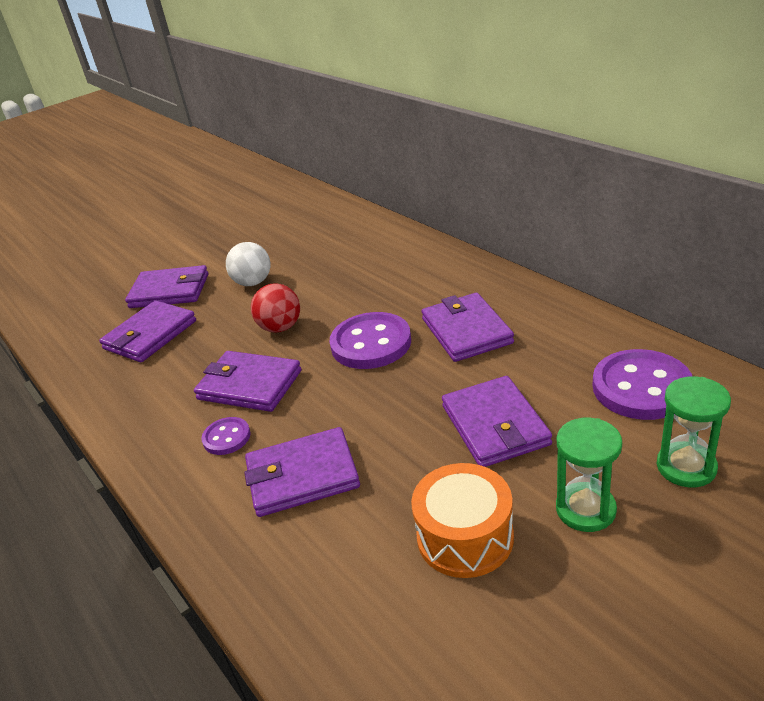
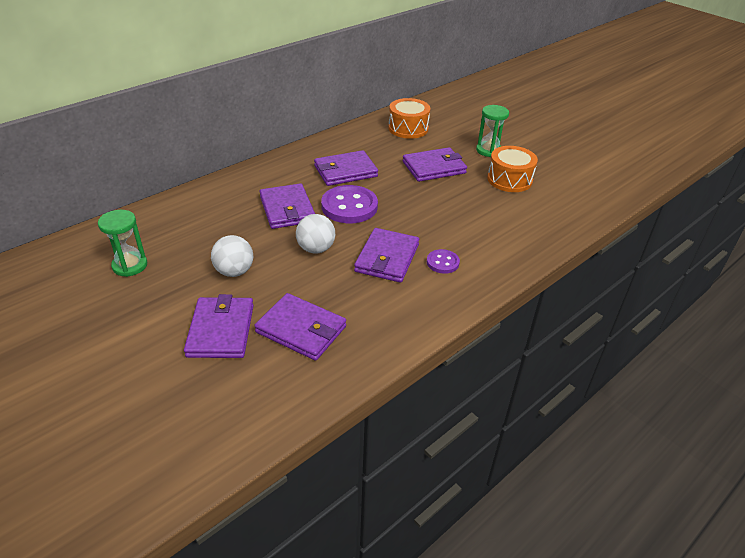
camera: 100 degrees left, 5 degrees up
purple wallet [244,427,360,517] -> purple wallet moved to [260,183,315,229]
red ball [251,283,300,333] -> white ball [296,214,335,254]
purple button [593,349,692,420] -> orange drum [388,98,430,139]
green hourglass [657,376,731,487] -> green hourglass moved to [98,210,147,277]

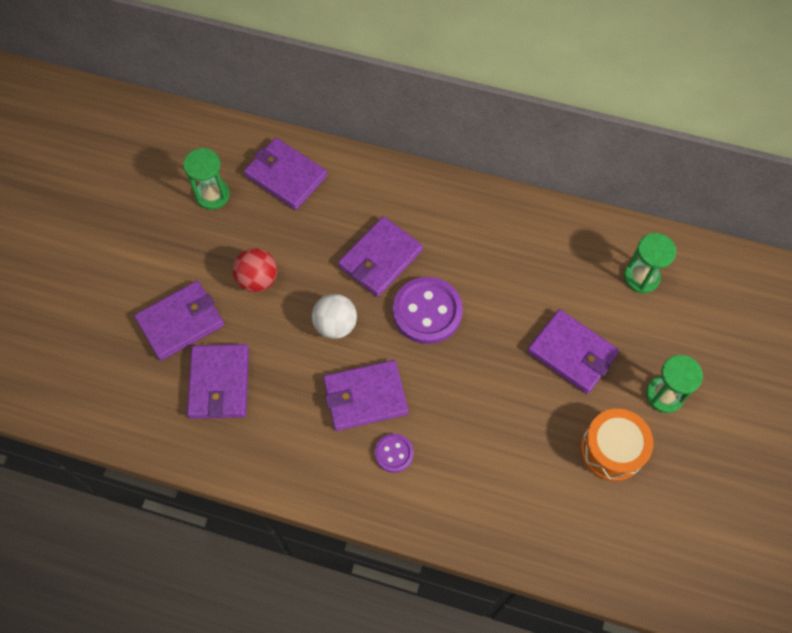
camera: 60 degrees right, 25 degrees up
white ball [211,235,253,277] -> red ball [233,248,277,292]
purple wallet [314,150,378,186] -> purple wallet moved to [244,138,327,210]
orange drum [388,98,430,139] -> green hourglass [624,233,676,293]

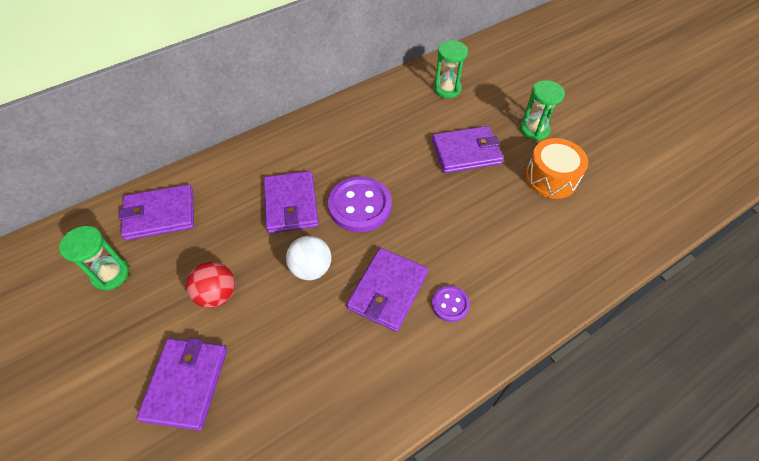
camera: 50 degrees left, 10 degrees down
purple wallet [187,344,249,419] -> none

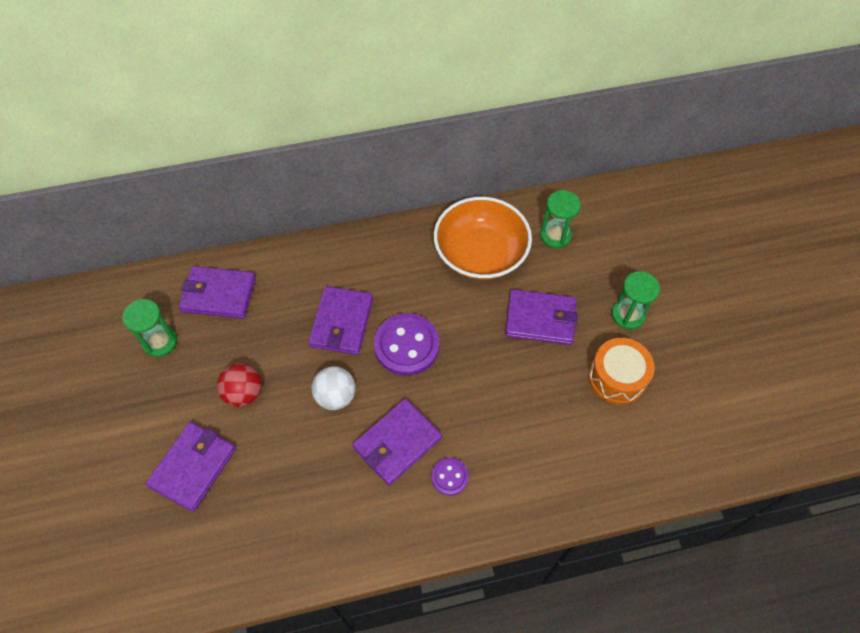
camera: 20 degrees right, 5 degrees up
none -> orange bowl [434,197,532,280]

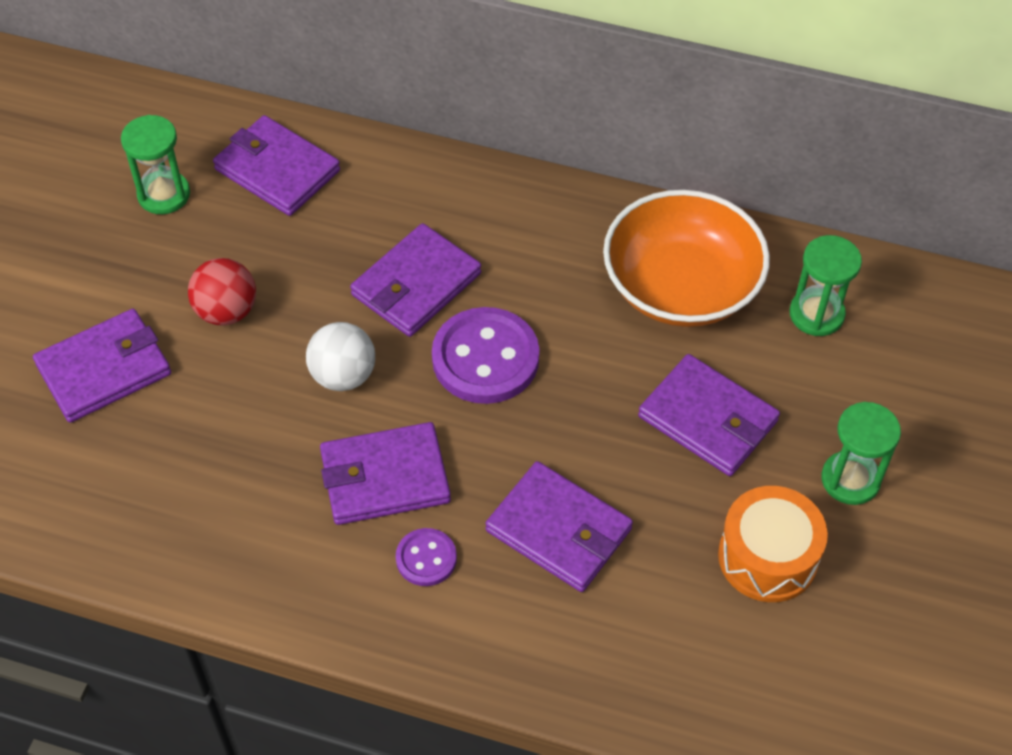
camera: 30 degrees right, 5 degrees down
none -> purple wallet [485,461,633,592]

